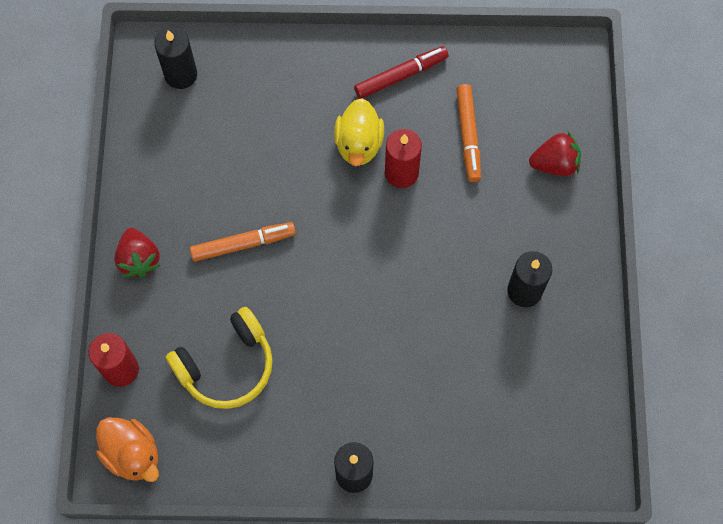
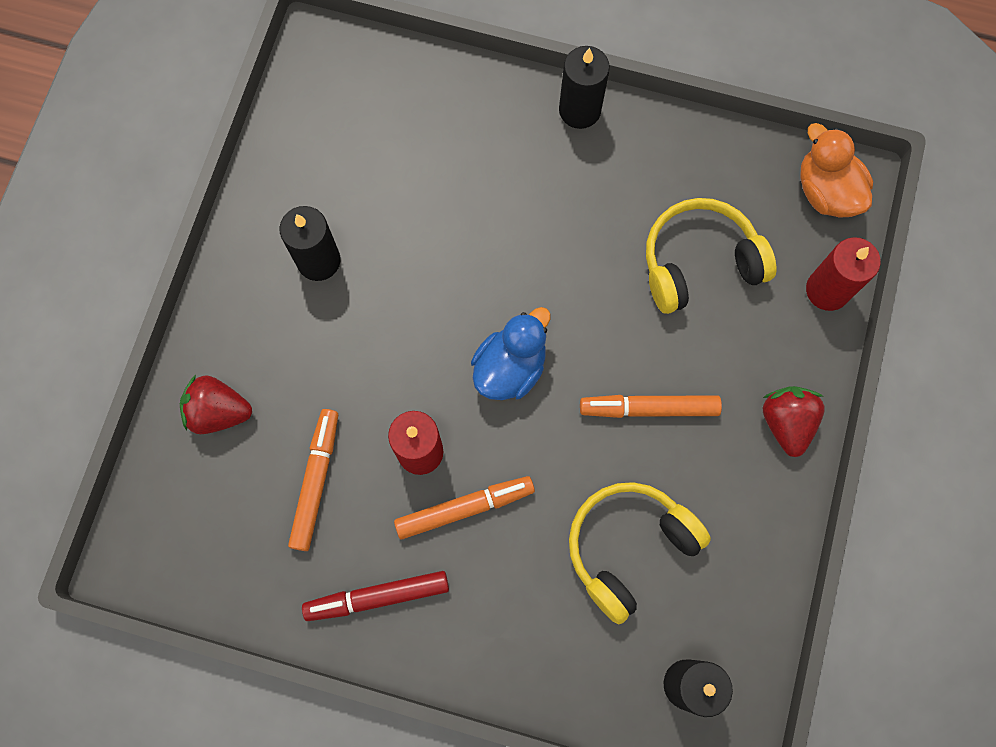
camera: 165 degrees left, 5 degrees up
yellow duck [334,98,384,166] -> orange marker [394,476,535,539]
none -> blue duck [471,307,550,400]
none -> yellow headphones [569,482,711,625]

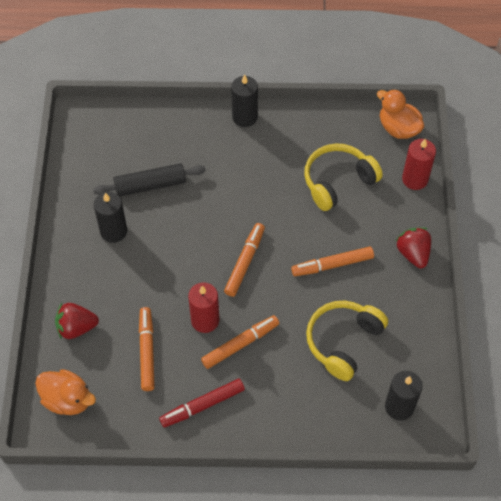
camera: 15 degrees left, 15 degrees down
blue duck [471,307,550,400] -> orange marker [224,223,265,297]
none -> orange duck [35,369,96,415]
none -> black rolling pin [93,163,206,197]

